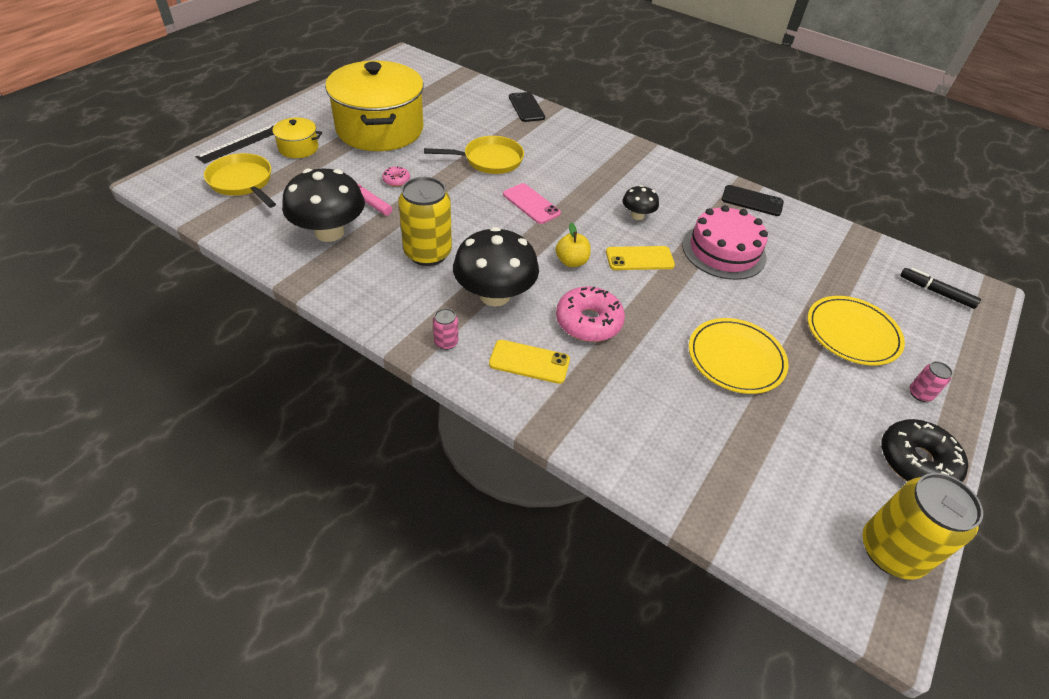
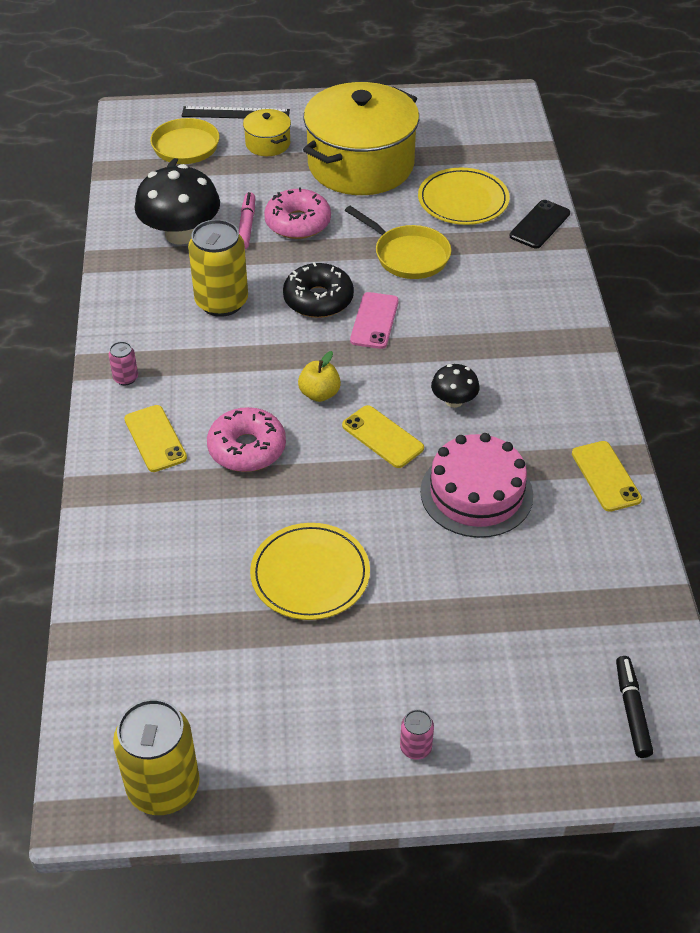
camera: 55 degrees right, 0 degrees up
pink donut [382,166,410,187] -> pink donut [264,187,331,239], size x2.05
black mushroom [453,227,539,306] -> none
black phone [722,185,784,216] -> yellow phone [572,441,642,512]
yellow plate [808,296,905,366] -> yellow plate moved to [418,168,510,225]
black donut [882,419,968,482] -> black donut moved to [283,262,354,318]

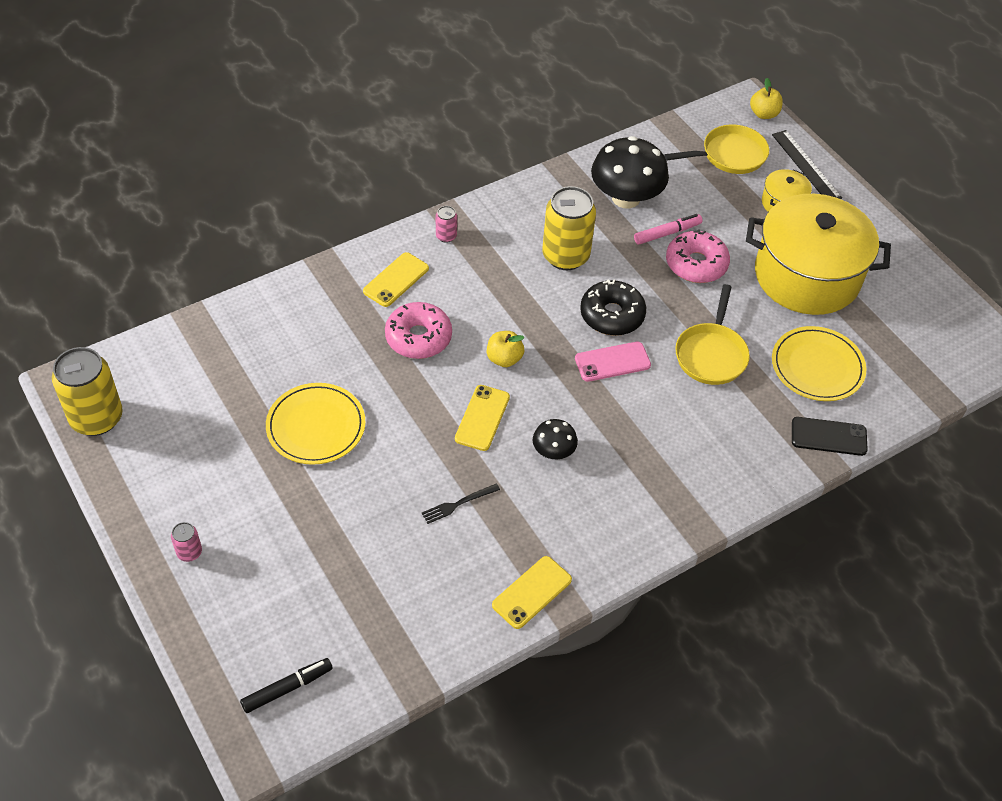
camera: 60 degrees right, 5 degrees up
pink cake [420,433,533,538] -> black fork [422,483,500,524]
none -> yellow apple [750,78,783,119]

